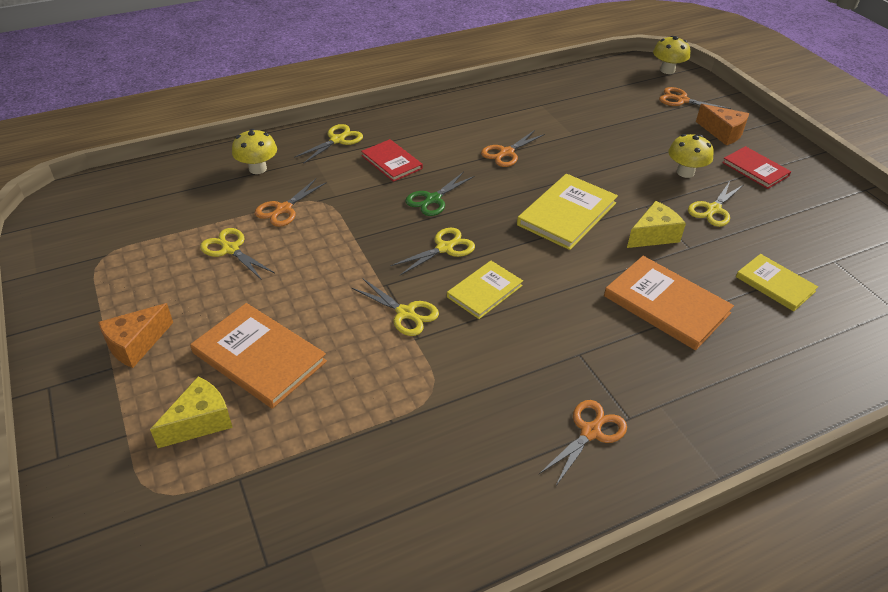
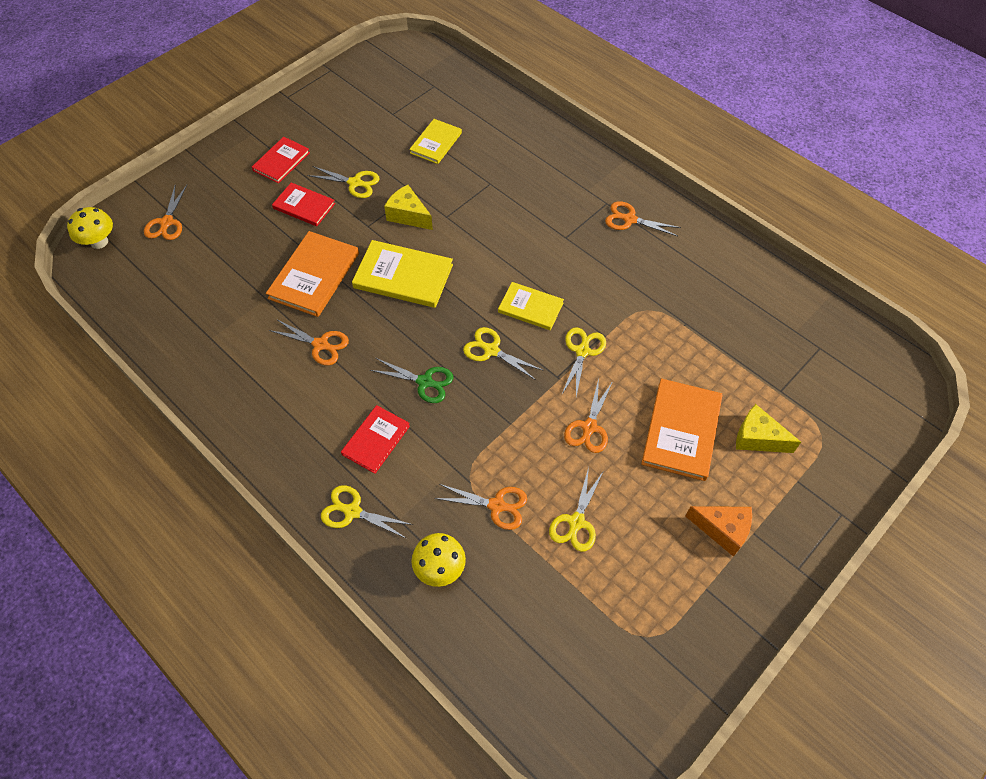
camera: 110 degrees left, 15 degrees up
orange book [604,256,734,350] -> orange book moved to [266,231,359,317]
yellow mushroom [668,134,714,178] -> red book [272,183,335,226]
orange cheese [696,104,749,145] -> none
none -> orange scissors [564,378,613,453]

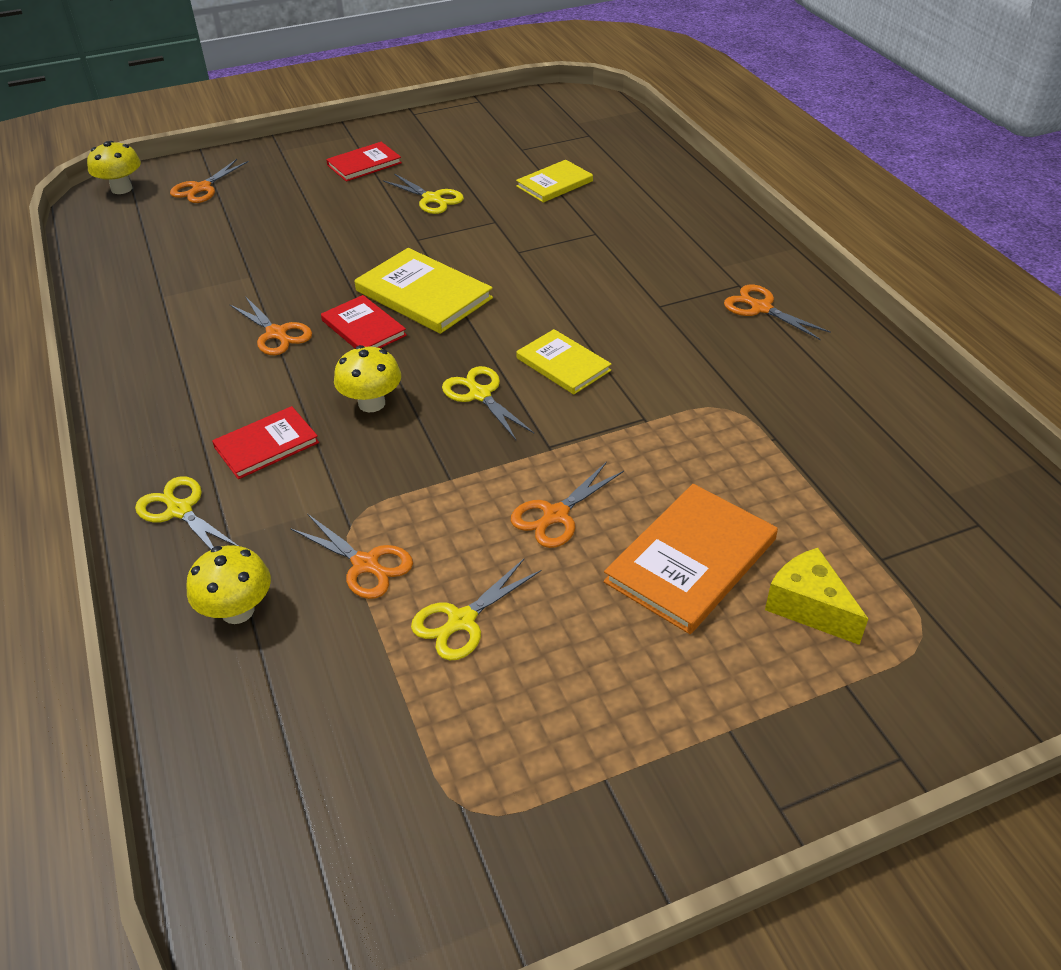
camera: 25 degrees right, 15 degrees down
orange book [266,231,359,317] -> none
red book [272,183,335,226] -> red book moved to [321,295,407,348]
green scissors [370,358,453,403] -> yellow mushroom [334,345,401,412]
yellow cheese [384,185,433,230] -> none
yellow scissors [562,327,606,396] -> none
orange cheese [685,506,752,557] -> none

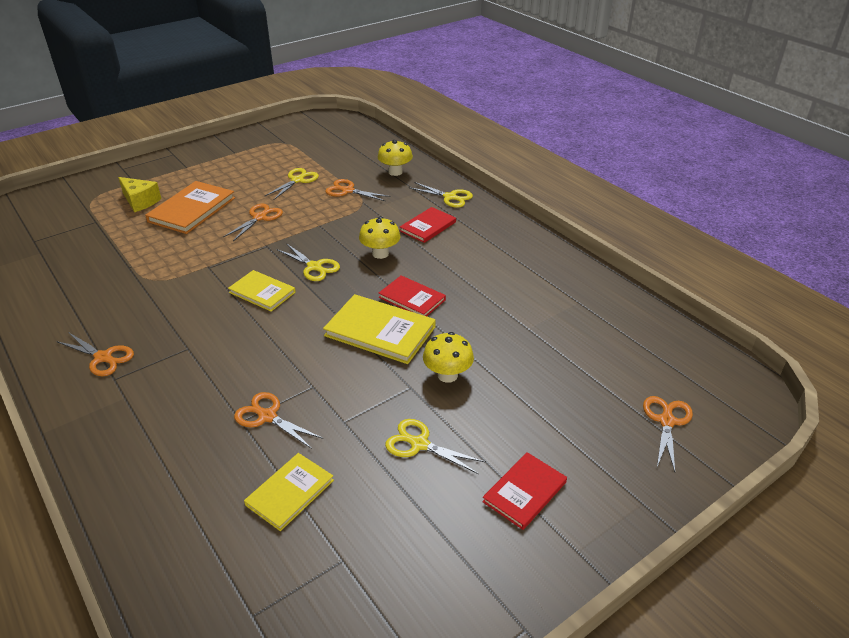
camera: 165 degrees right, 5 degrees down
yellow mushroom [87,141,141,194] -> yellow mushroom moved to [423,332,474,383]
orange scissors [229,296,312,355] -> orange scissors moved to [234,392,323,449]

